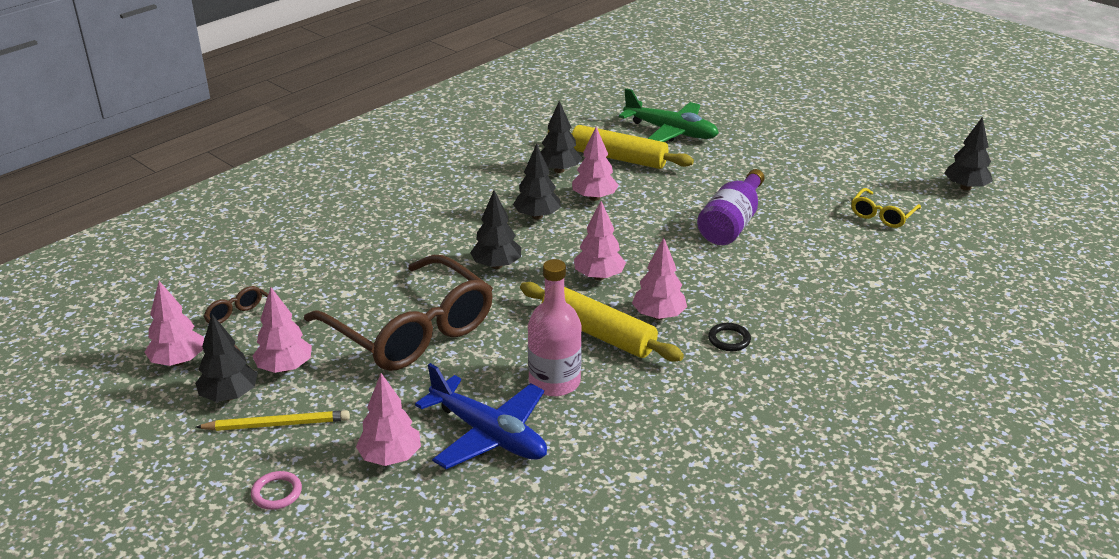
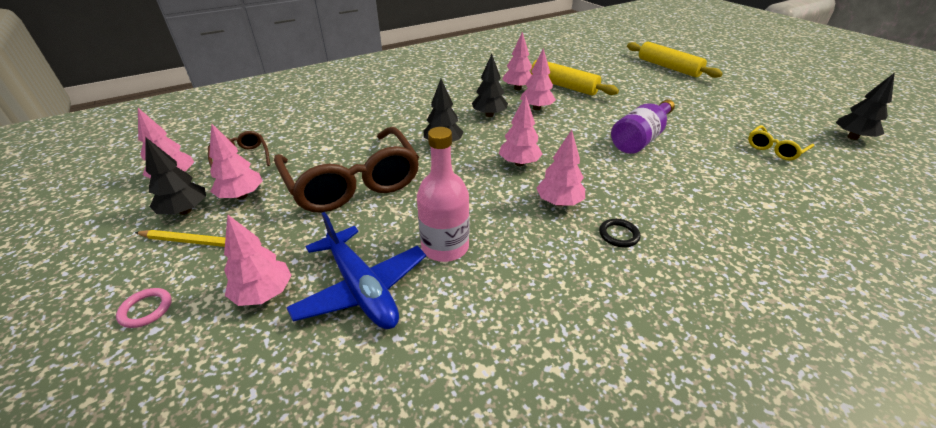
camera: 15 degrees right, 5 degrees up
yellow rolling pin [520,282,684,362] -> yellow rolling pin moved to [627,42,723,78]
black tree [540,101,582,173] -> pink tree [502,32,532,90]
green plane [619,88,719,142] -> none

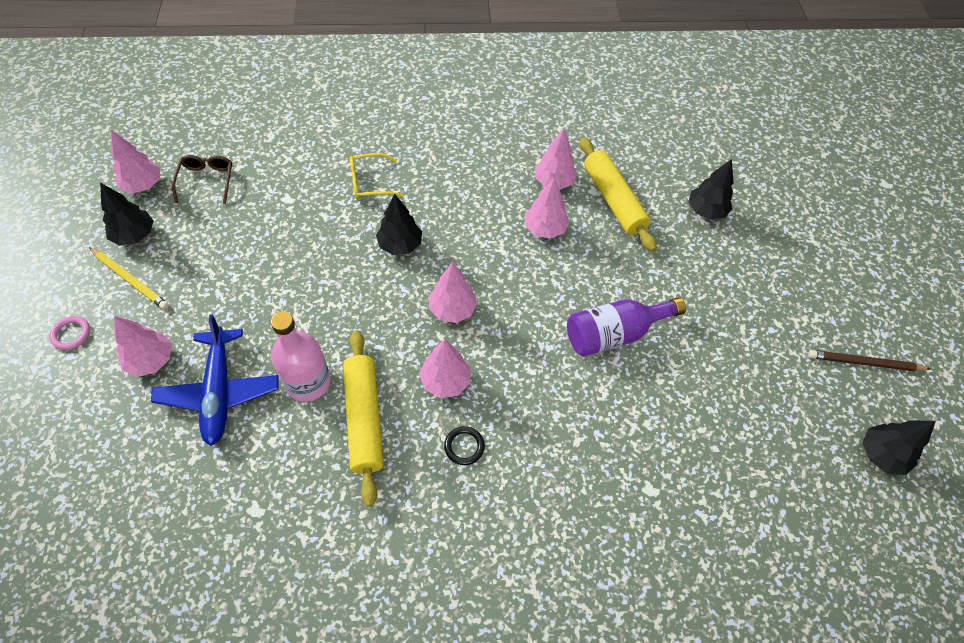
camera: 25 degrees right, 20 degrees up
pink tree [209,123,262,199] -> none
brown glasses [274,127,419,212] -> none
black tree [472,54,508,117] -> black tree moved to [688,159,734,220]
yellow rolling pin [627,42,723,78] -> yellow rolling pin moved to [343,330,384,507]
yellow glasses [748,125,814,160] -> yellow glasses moved to [350,153,403,199]
none -> brown pencil [808,350,931,371]

